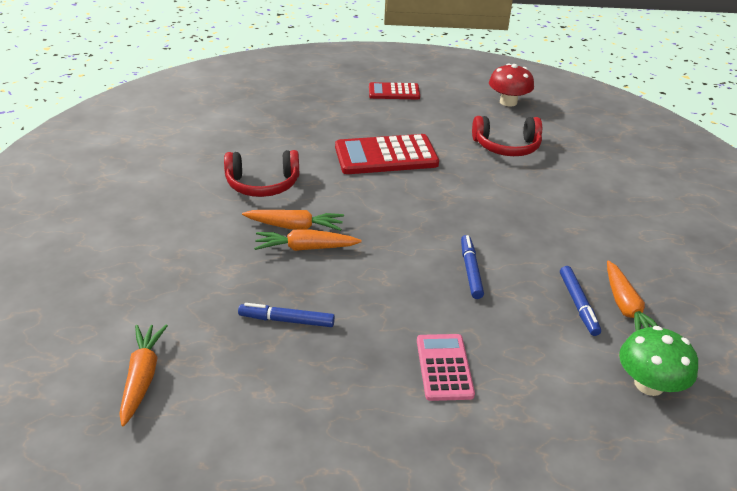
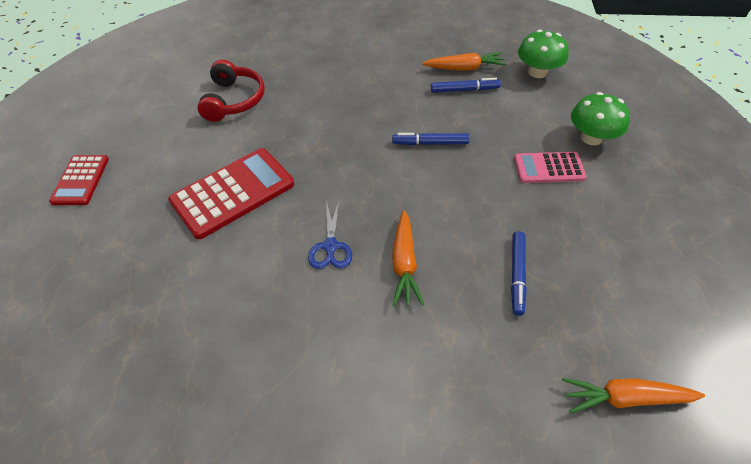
camera: 85 degrees left, 15 degrees up
red headphones [224,150,299,197] -> none
orange carrot [242,210,344,231] -> none
red calculator [335,134,439,174] -> red calculator turned 120 degrees counterclockwise [168,148,294,239]
red mushroom [489,63,534,106] -> none
none -> blue scissors [308,200,352,269]
none -> green mushroom [571,92,630,145]

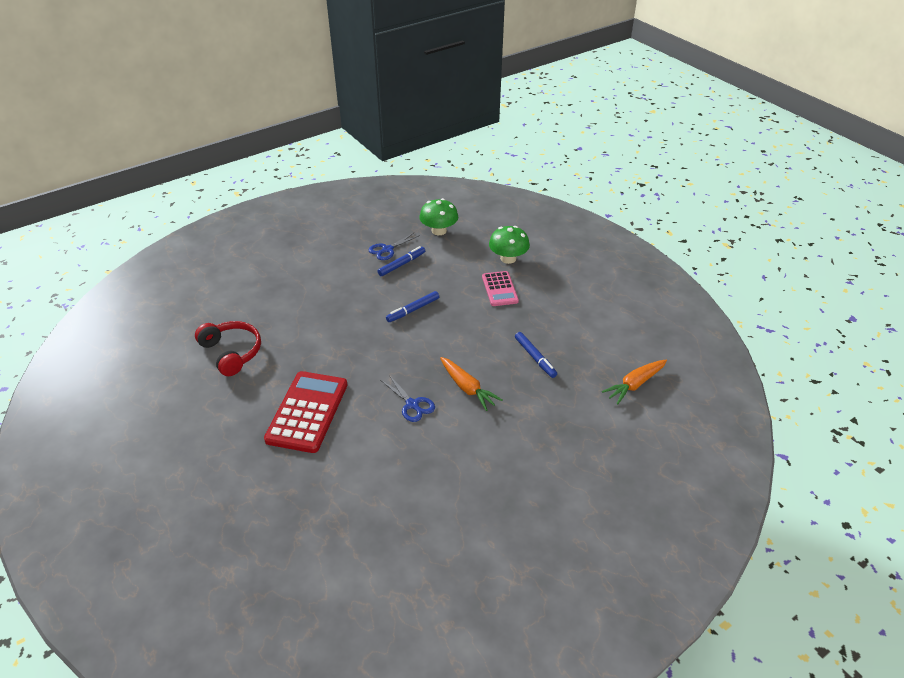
camera: 40 degrees left, 10 degrees down
red calculator [49,155,109,205] -> none
orange carrot [422,52,507,71] -> blue scissors [368,232,420,260]
pink calculator [514,152,587,183] -> pink calculator turned 60 degrees counterclockwise [482,271,519,306]

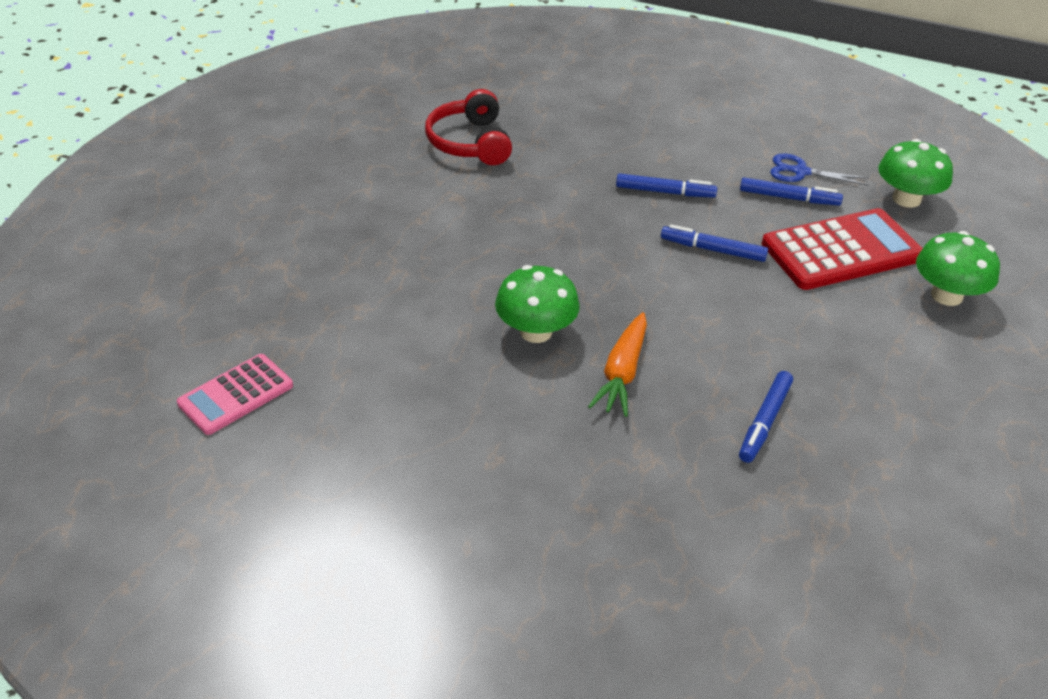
camera: 55 degrees right, 0 degrees up
red headphones [195,321,261,376] -> red headphones turned 150 degrees clockwise [425,89,512,165]
red calculator [264,371,347,453] -> red calculator moved to [762,208,923,290]
blue scissors [381,375,435,422] -> green mushroom [495,265,580,343]
pink calculator [482,271,519,306] -> pink calculator moved to [177,354,293,435]
orange carrot [602,360,667,404] -> none
none -> blue marker [616,173,717,198]

